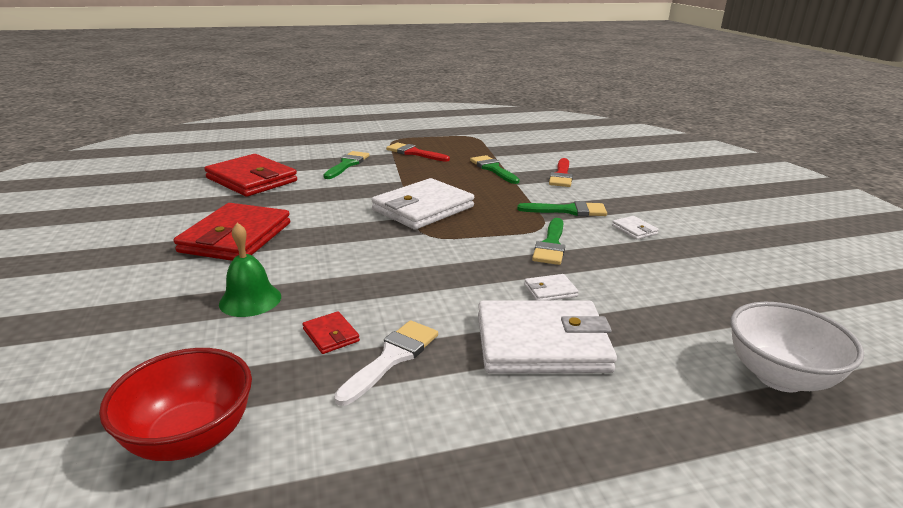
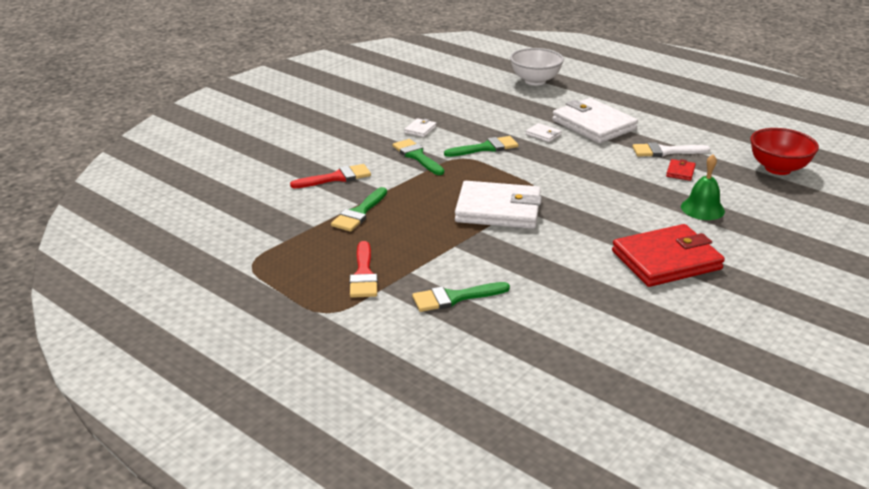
camera: 125 degrees left, 5 degrees up
red wallet [204,154,297,197] -> none

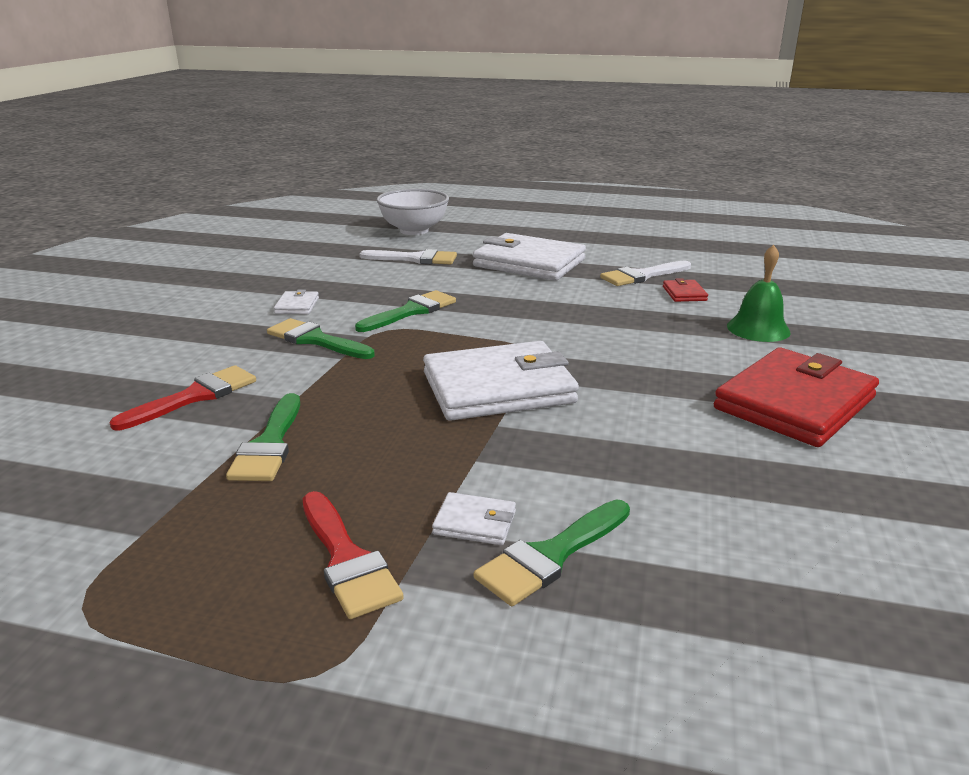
camera: 25 degrees left, 5 degrees down
white wallet [526,123,562,142] -> white wallet moved to [432,492,516,545]
red bowl [750,128,819,175] -> none
none -> white brush [359,249,457,264]

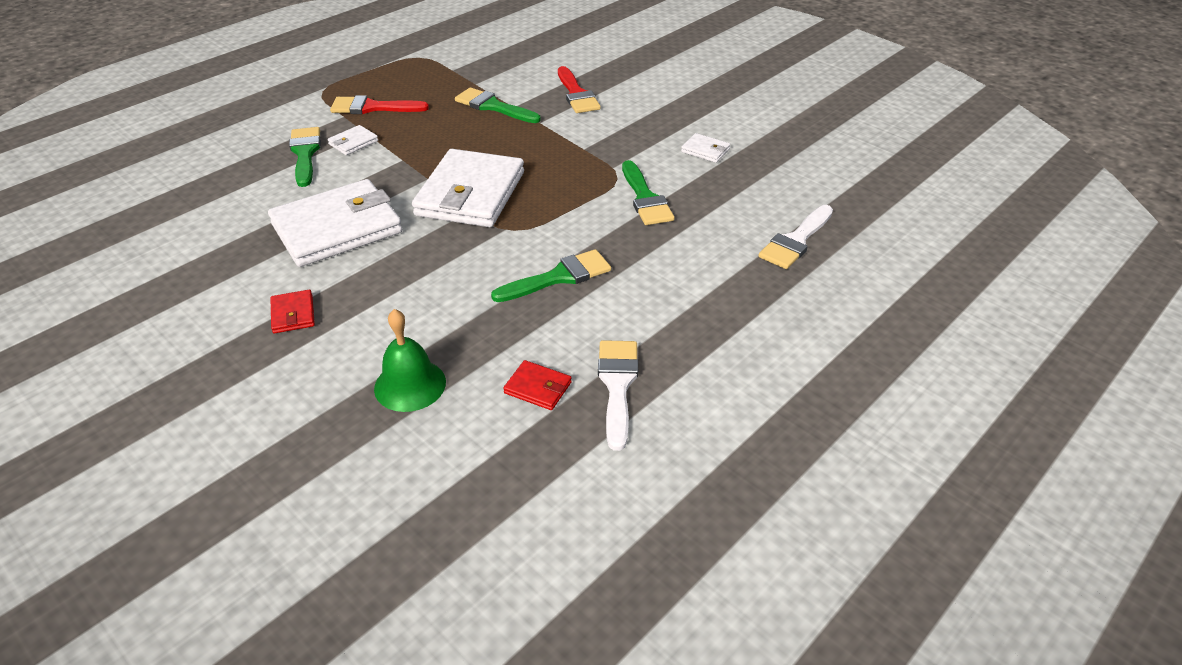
camera: 120 degrees right, 15 degrees up
green brush [267,318,375,359] -> green brush moved to [491,249,611,302]
white bowl [377,189,449,235] -> none
white wallet [473,233,586,281] -> white wallet moved to [268,179,402,267]
red wallet [714,348,879,447] -> red wallet [270,290,315,333], size x0.41

